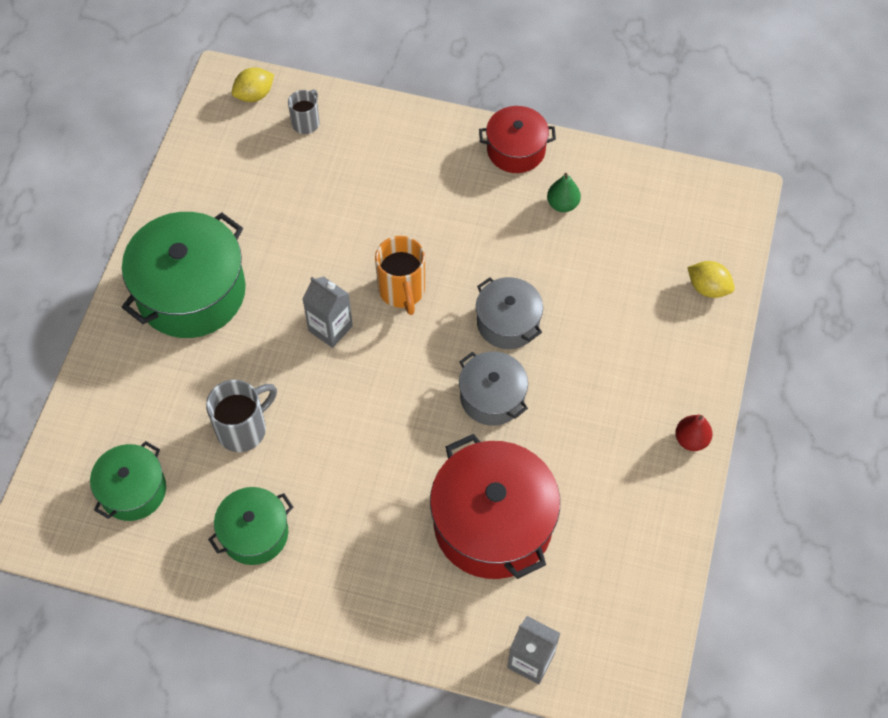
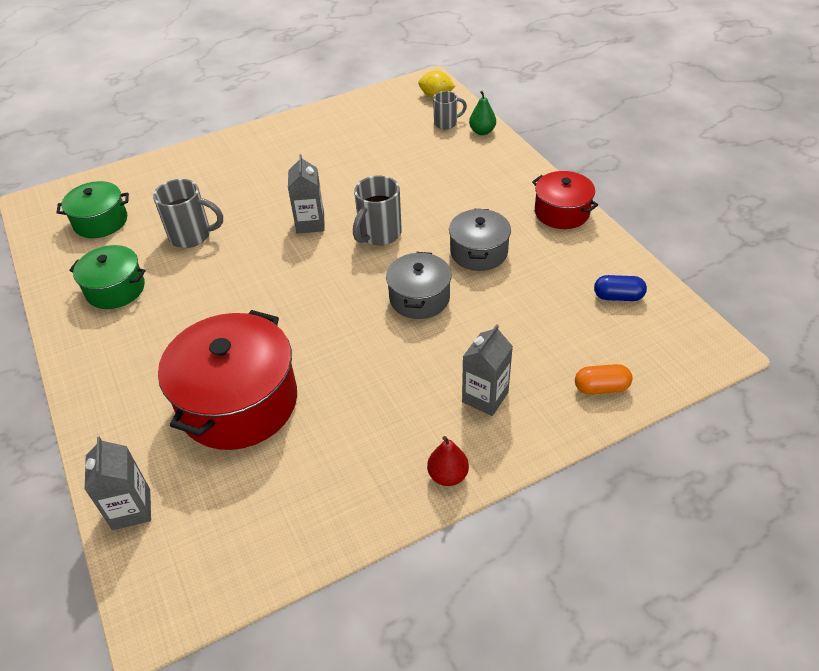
camera: 50 degrees right, 15 degrees down
green pot [122,212,246,338] -> none
orange mug [375,236,425,315] -> grey mug [353,176,402,246]
grey pot [459,352,528,426] -> grey pot moved to [449,209,511,271]
green pear [547,173,581,212] -> green pear moved to [469,91,496,135]
yellow lemon [687,261,735,298] -> orange capsule [575,364,632,394]
none -> grey carton [462,324,513,416]
none -> blue capsule [594,275,647,301]

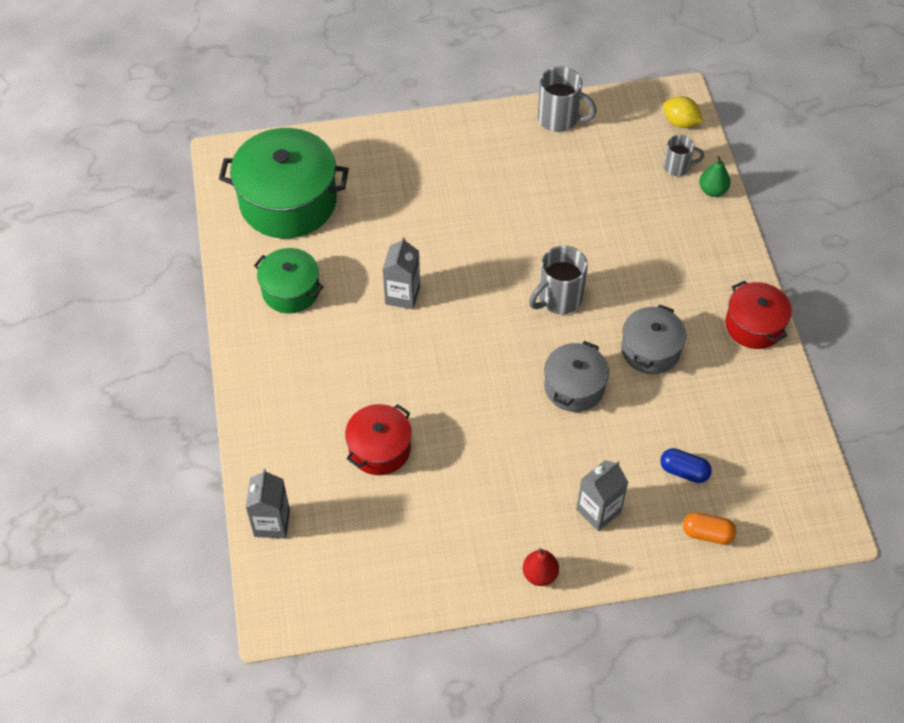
camera: 15 degrees right, 10 degrees up
green pot [56,181,129,238] -> green pot [219,128,349,238], size x1.76
grey mug [153,179,223,248] -> grey mug moved to [538,67,597,132]
red pot [158,310,297,450] -> red pot [345,404,412,475], size x0.57
grey carton [288,154,324,234] -> grey carton moved to [383,237,420,309]
blue capsule [594,275,647,301] -> blue capsule moved to [660,448,712,483]

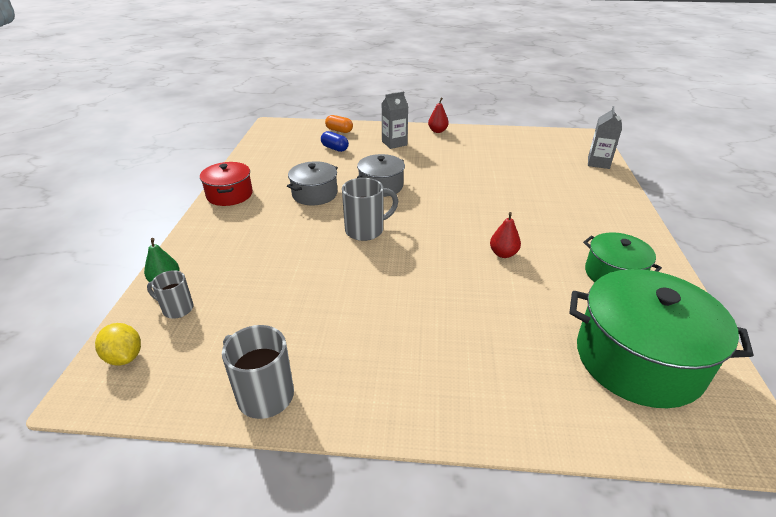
camera: 165 degrees left, 20 degrees down
red pot [345,404,412,475] -> none
grey carton [383,237,420,309] -> red pear [490,212,521,258]

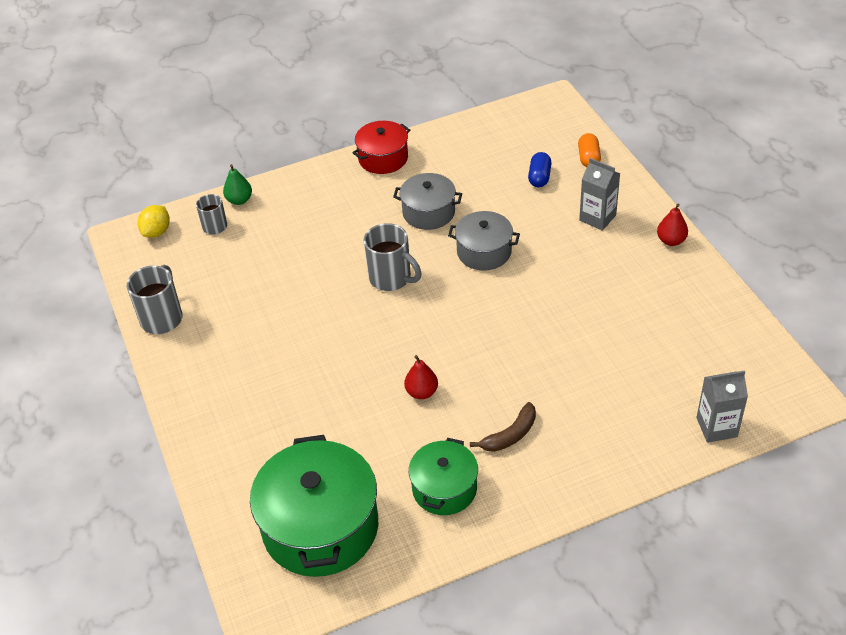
camera: 65 degrees right, 10 degrees up
none -> brown banana [470,402,536,452]

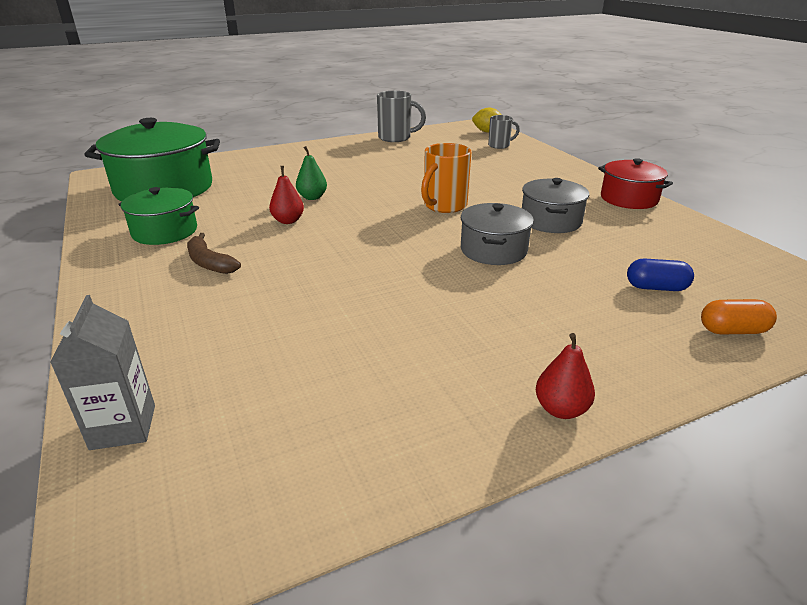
camera: 85 degrees right, 15 degrees down
green pear [223,164,252,205] -> green pear moved to [296,146,327,200]
grey mug [364,223,421,291] -> orange mug [421,143,471,213]
grey carton [579,158,620,231] -> none

